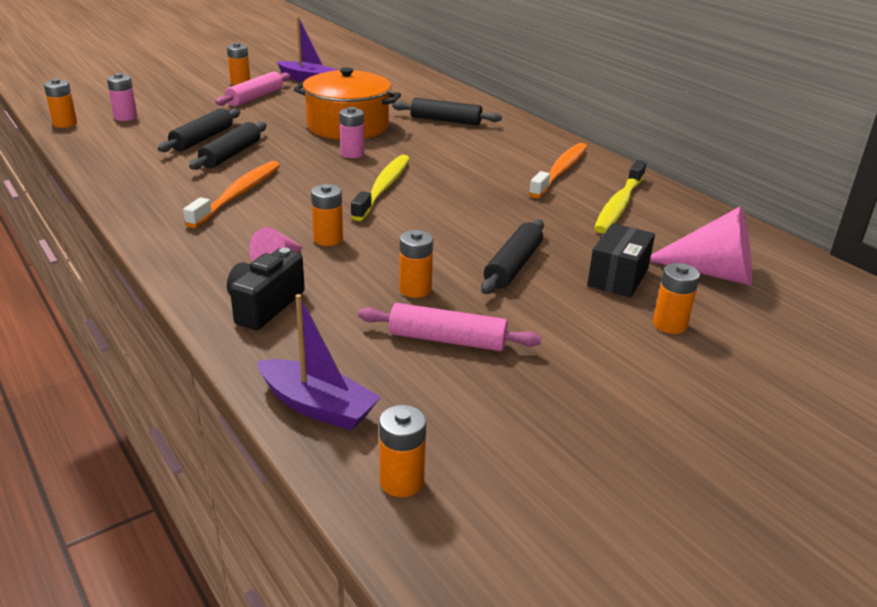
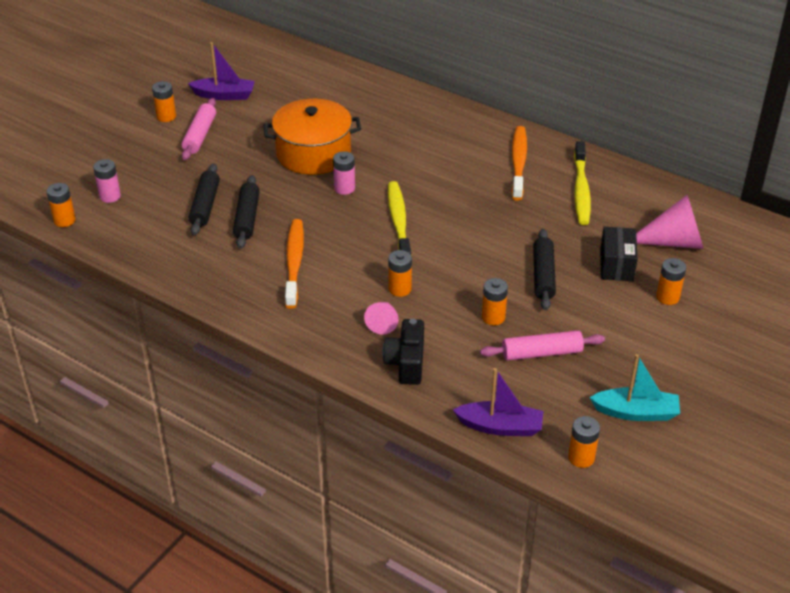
camera: 20 degrees left, 10 degrees up
black rolling pin [392,98,502,125] -> none
none -> turquoise boat [590,354,680,421]

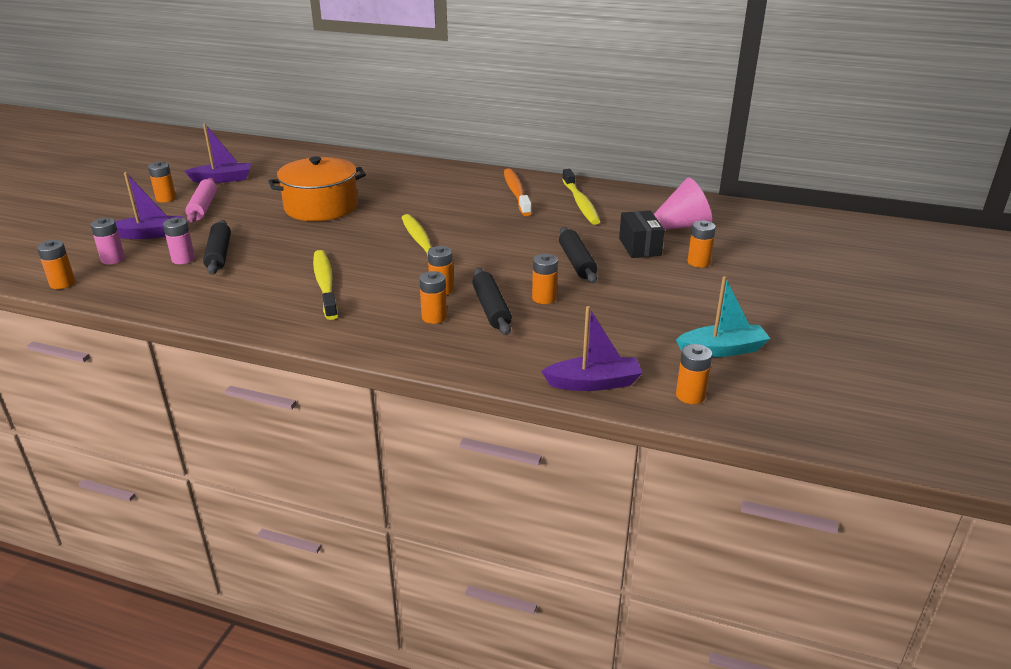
camera: 15 degrees left, 10 degrees down
black rolling pin [233,175,260,249] -> black rolling pin moved to [472,268,512,335]
orange toothbrush [285,219,304,309] -> yellow toothbrush [313,250,338,320]
pink battery [333,151,355,195] -> pink battery moved to [163,218,195,264]
pink cone [364,302,399,335] -> orange battery [419,271,447,324]
black camera [383,319,424,385] -> none
pink rolling pin [480,330,605,361] -> none
none -> purple boat [115,172,183,239]

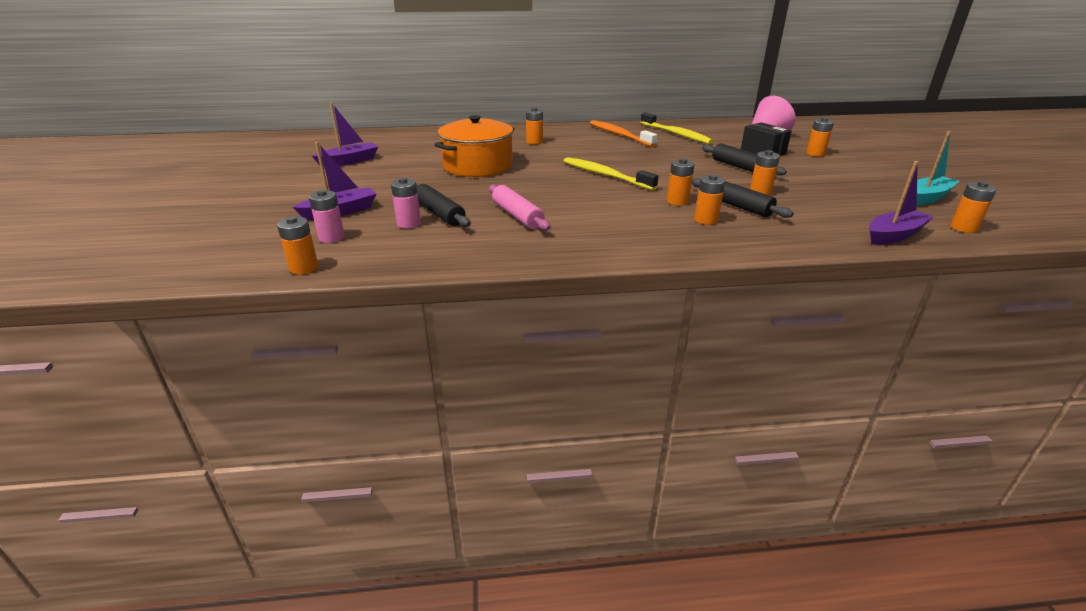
camera: 25 degrees left, 0 degrees up
orange battery [148,161,176,202] -> orange battery moved to [526,107,543,145]
pink rolling pin [185,178,217,223] -> pink rolling pin moved to [489,185,550,231]
yellow toothbrush [313,250,338,320] -> none

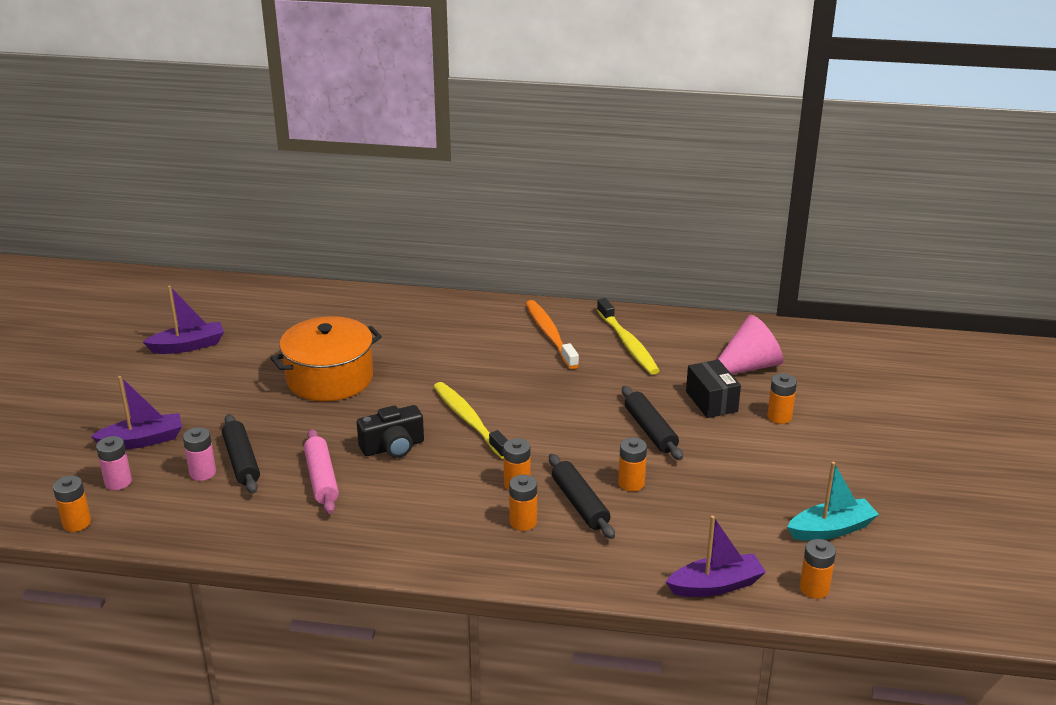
camera: 15 degrees right, 0 degrees up
orange battery [526,107,543,145] -> none
none -> black camera [357,405,424,458]

